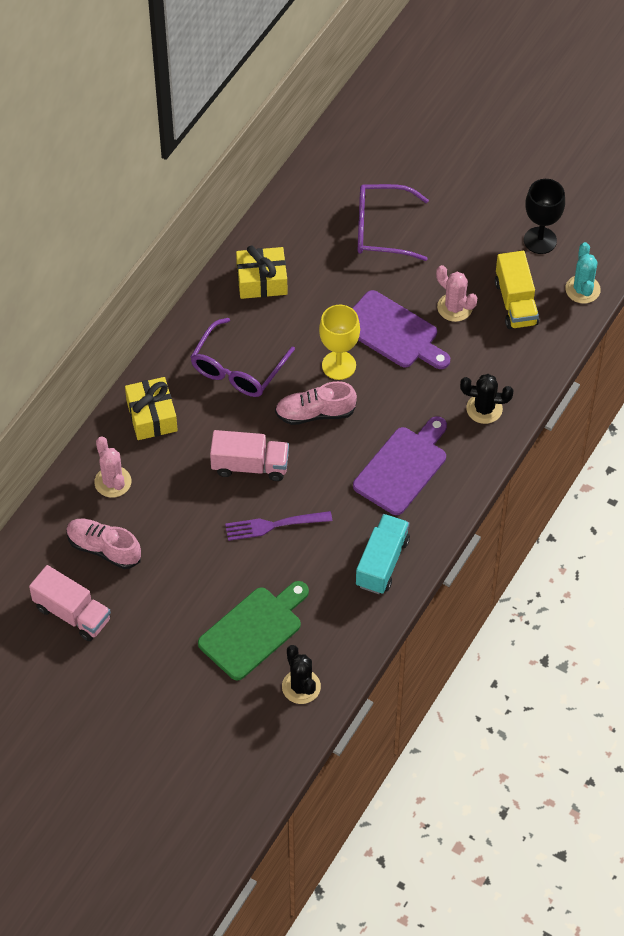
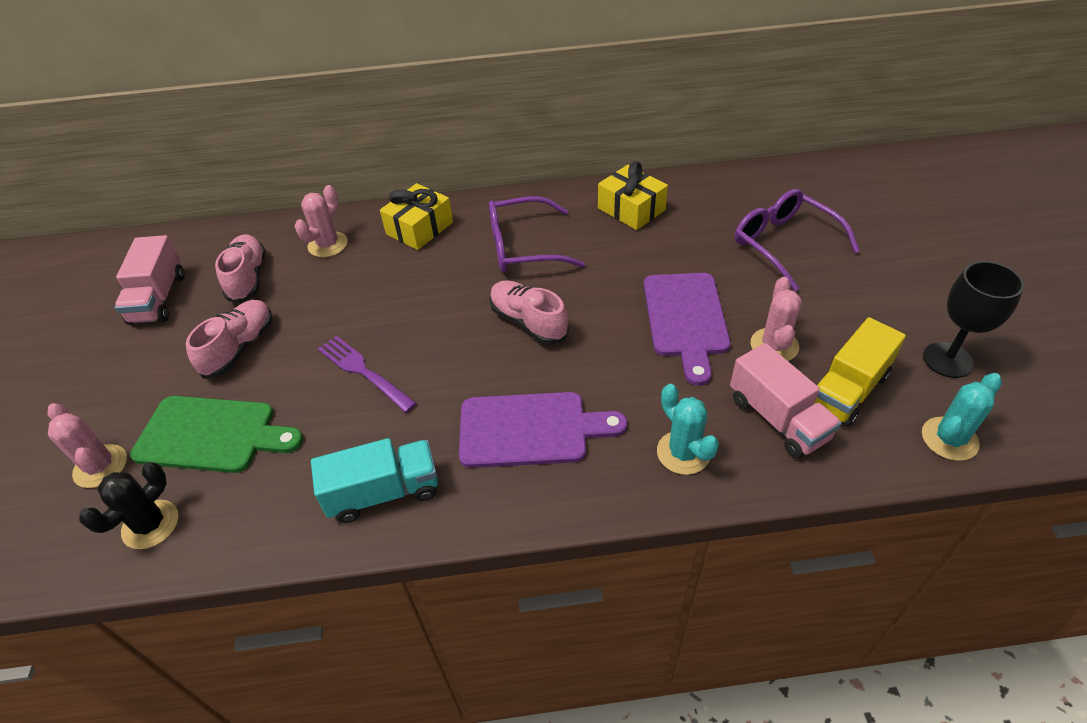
camera: 55 degrees right, 10 degrees down
pink truck [210,430,289,481] -> pink truck moved to [730,343,841,459]
yellow goblet [319,305,360,380] -> none
black cactus [460,374,513,424] -> turquoise cactus [657,384,719,475]
none -> pink cactus [47,403,127,488]
none -> pink shoe [186,300,272,379]

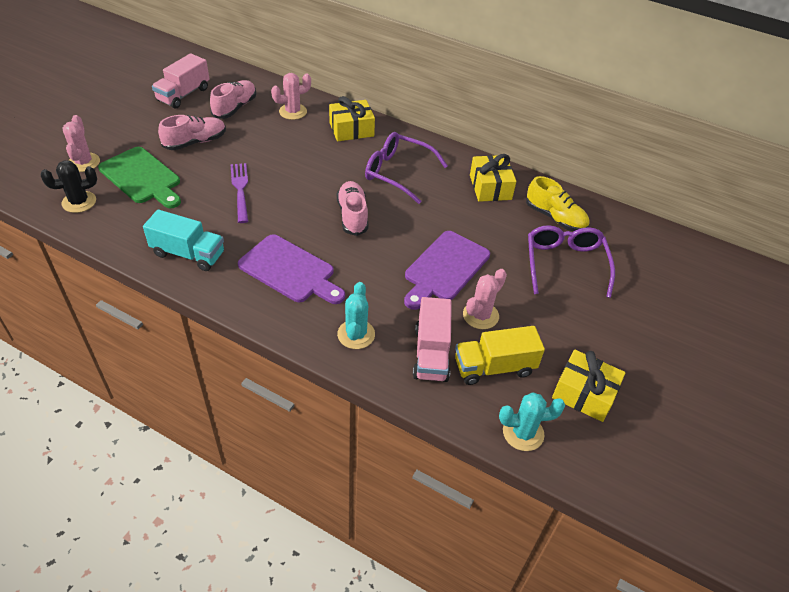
camera: 30 degrees right, 0 degrees up
black goblet [923,261,1024,378] -> yellow gift [552,350,625,422]
none -> yellow shoe [526,176,589,231]

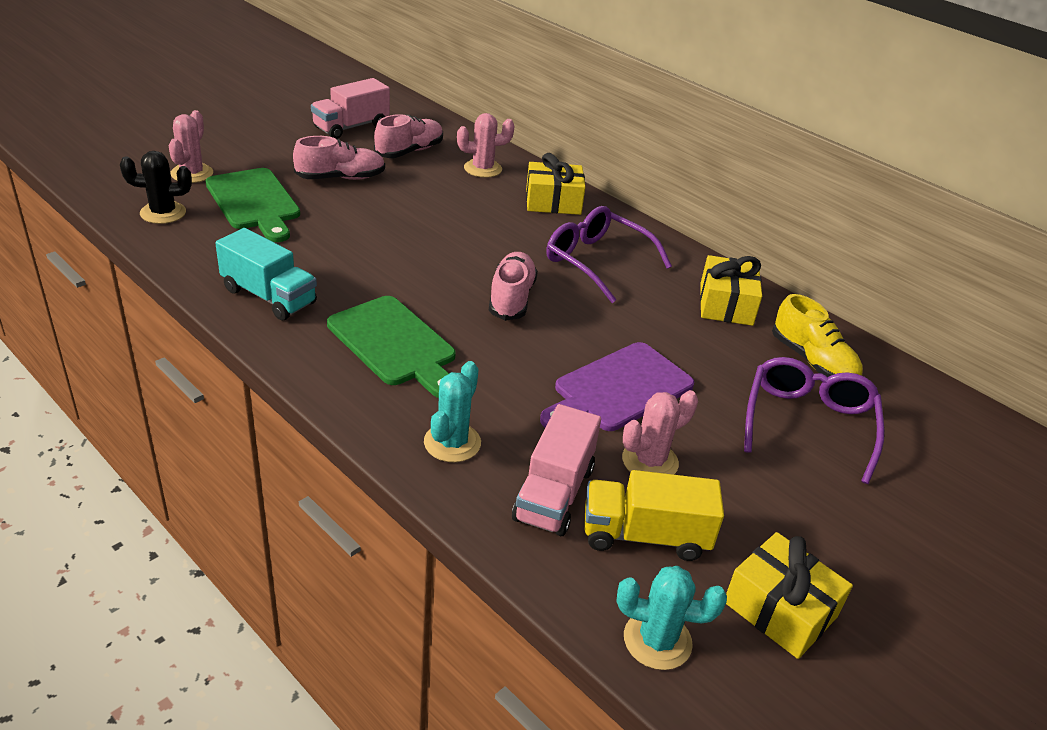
camera: 15 degrees right, 10 degrees down
purple fork [230,163,248,223] -> none
purple cutting board [238,234,345,304] -> green cutting board [327,296,456,398]

